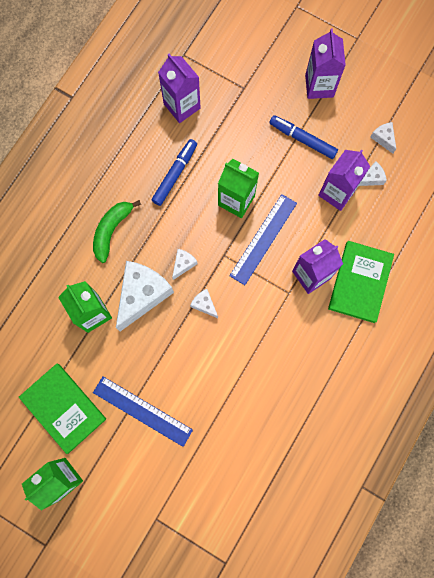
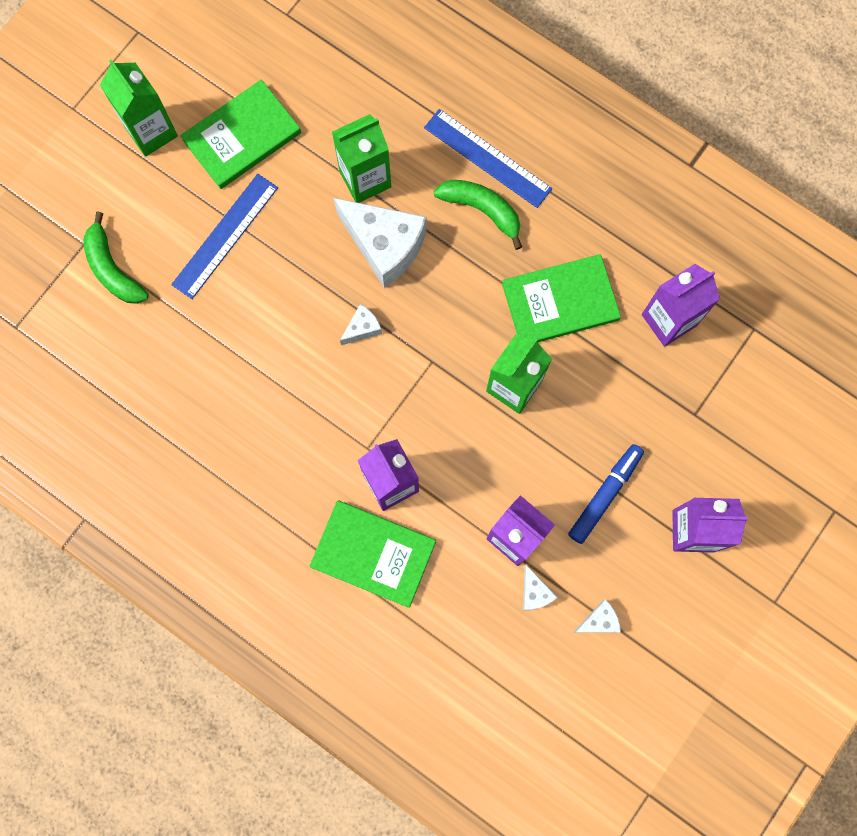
camera: 95 degrees right, 0 degrees up
blue marker [152,139,197,206] -> green book [502,254,621,343]
white cheese [172,249,198,280] -> none
blue ruler [229,194,297,285] -> blue ruler moved to [424,109,552,208]
none -> green banana [83,212,149,304]

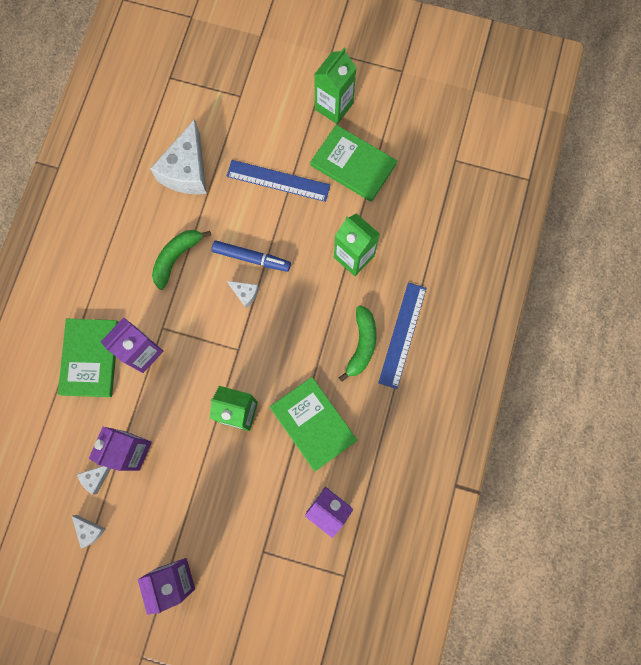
camera: 70 degrees right, 0 degrees up
green banana [83,212,149,304] -> green banana moved to [152,230,211,290]
white cheese [334,198,426,288] -> white cheese moved to [150,119,207,194]
blue marker [568,444,644,544] -> blue marker moved to [212,241,291,272]

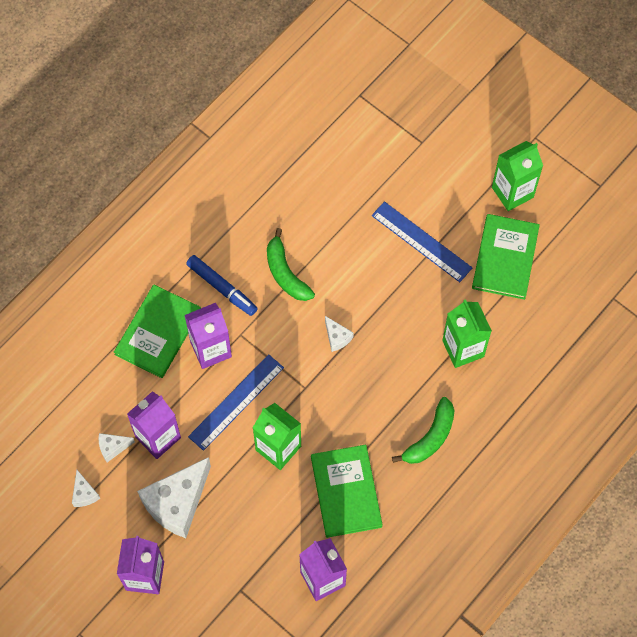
camera: 25 degrees right, 10 degrees down
white cheese [150,119,207,194] -> white cheese moved to [137,457,211,538]
green banana [152,230,211,290] -> green banana turned 90 degrees counterclockwise [267,228,315,301]
blue marker [212,241,291,272] -> blue marker moved to [186,255,258,316]
green book [310,125,397,202] -> green book turned 45 degrees clockwise [472,214,540,300]
blue ruler [378,283,427,389] -> blue ruler moved to [188,354,284,451]

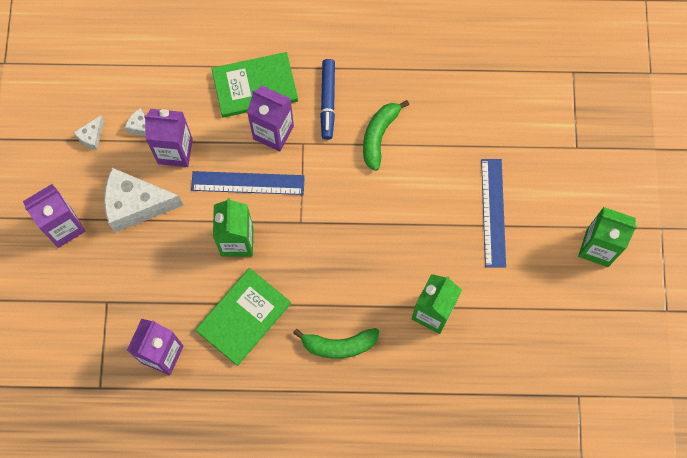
camera: 50 degrees right, 5 degrees up
white cheese [325,316,354,352] -> none
green book [472,214,540,300] -> none

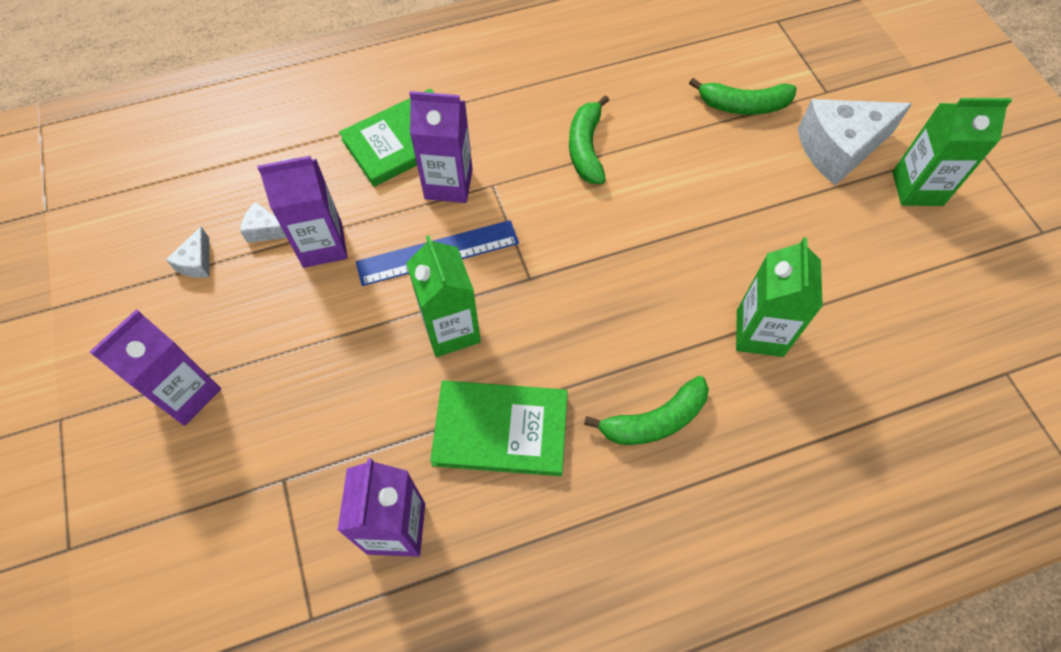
camera: 20 degrees left, 10 degrees down
white cheese [104,168,184,232] -> white cheese moved to [798,99,912,186]
green book [195,268,291,366] -> green book turned 75 degrees clockwise [430,380,568,476]
blue marker [320,59,335,140] -> none
blue ruler [481,159,506,268] -> none
none -> green banana [689,78,796,115]

